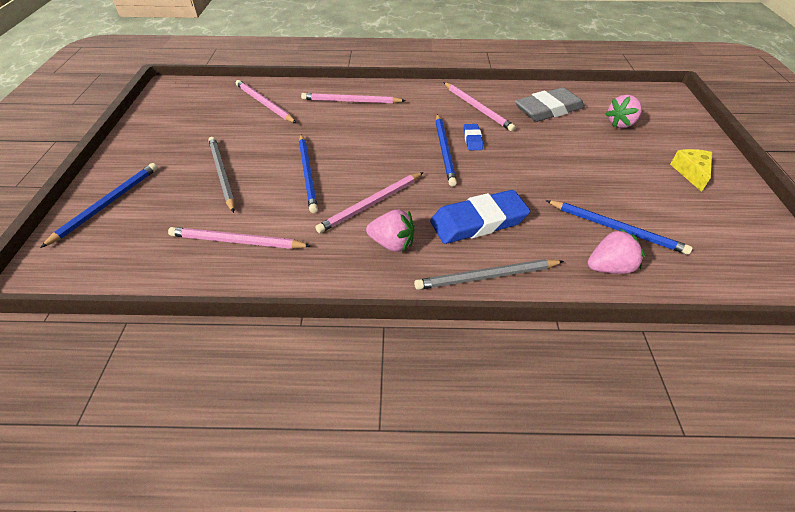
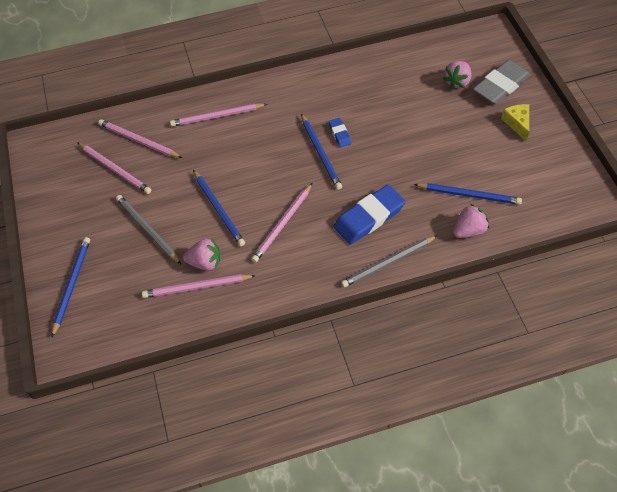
camera: 15 degrees left, 10 degrees up
pink strawberry [366,209,415,252] -> pink strawberry moved to [183,238,220,270]
pink pencil [443,82,516,131] -> pink pencil moved to [77,142,151,194]
grey eraser [515,87,585,122] -> grey eraser moved to [473,60,530,104]

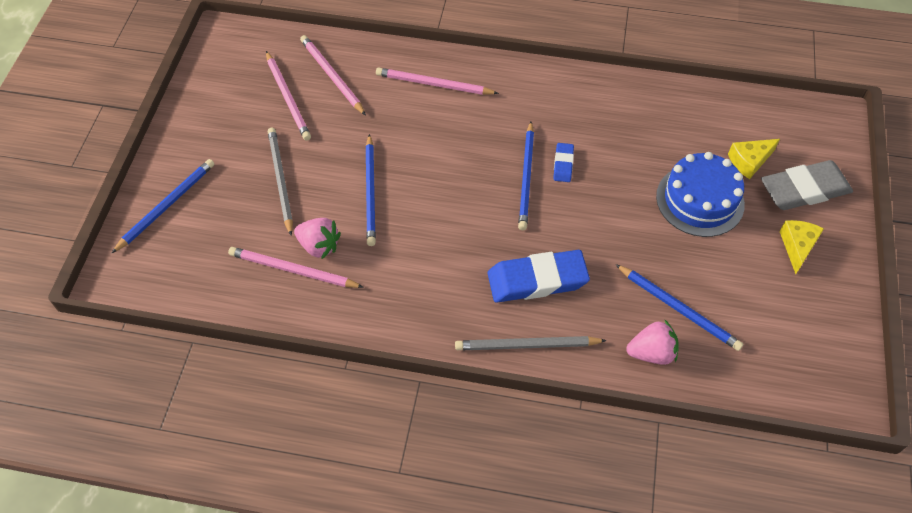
camera: 25 degrees right, 0 degrees up
pink pencil [251,183,312,263] -> none
pink strawberry [443,61,471,89] -> yellow cheese [728,139,780,179]
none -> blue cake [656,152,745,237]

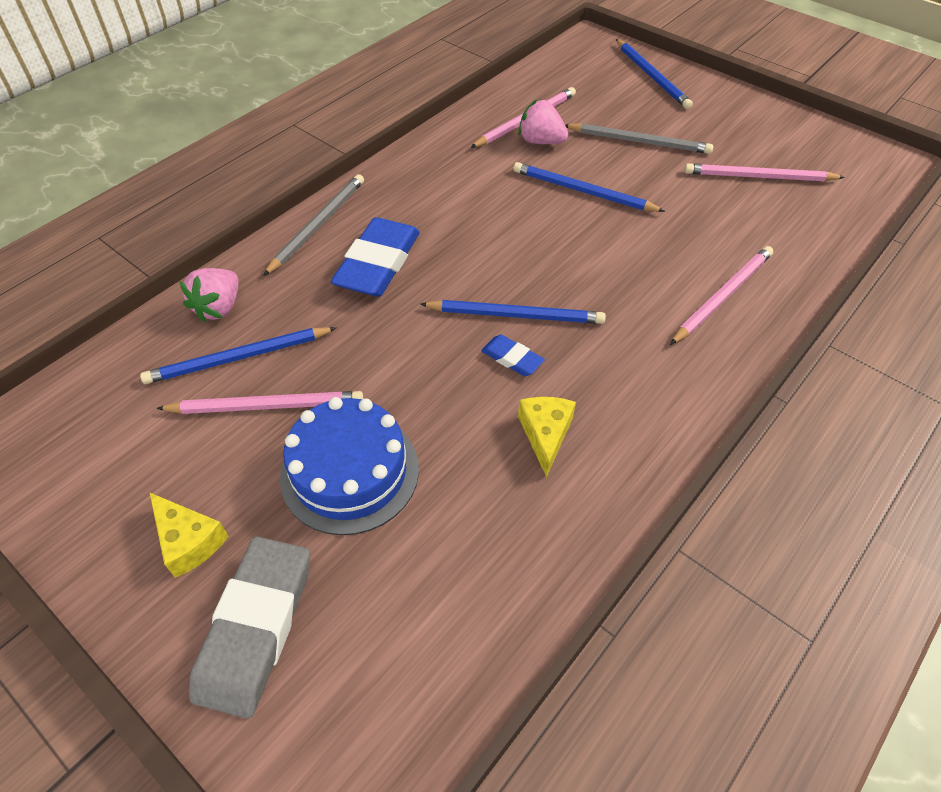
camera: 120 degrees right, 5 degrees down
pink strawberry [294,218,341,260] -> pink strawberry turned 60 degrees clockwise [518,99,568,144]
pink pencil [300,35,366,115] -> pink pencil moved to [156,391,363,414]
blue pencil [518,122,534,230] -> blue pencil turned 150 degrees clockwise [420,300,606,324]
yellow cheese [728,139,780,179] -> yellow cheese moved to [518,397,576,477]

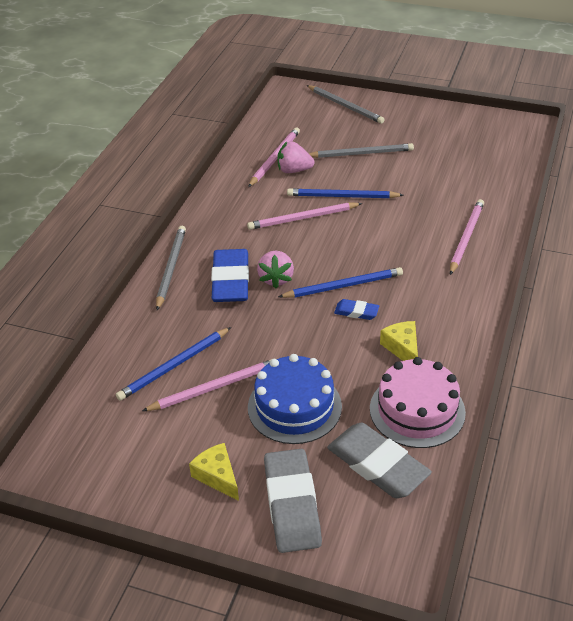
camera: 20 degrees left, 10 degrees down
yellow cheese [149,492,228,578] -> yellow cheese turned 150 degrees counterclockwise [189,443,239,501]
pink strawberry [179,268,239,322] -> pink strawberry moved to [257,250,294,289]
blue pencil [616,39,693,109] -> grey pencil [307,85,385,124]
pink pencil [684,163,845,181] -> pink pencil moved to [247,203,362,230]
none -> grey eraser [327,423,432,498]
none -> pink cake [370,357,466,448]

